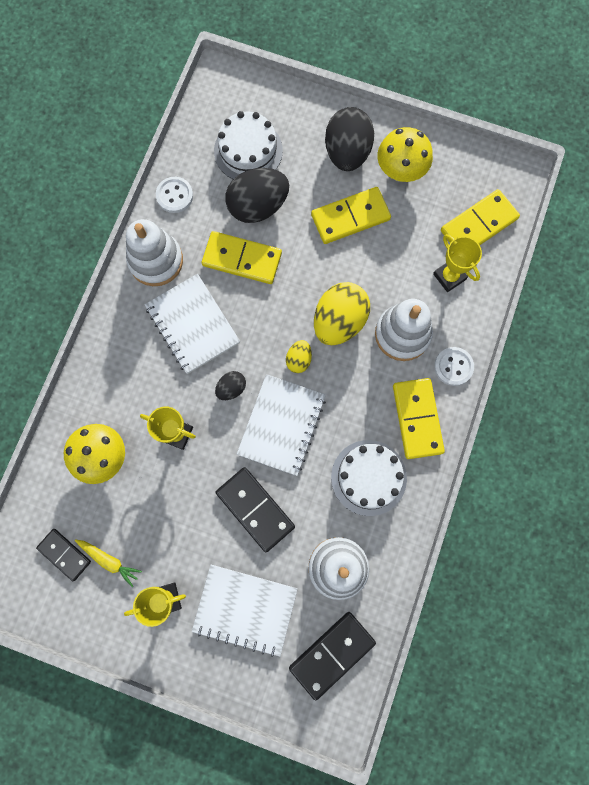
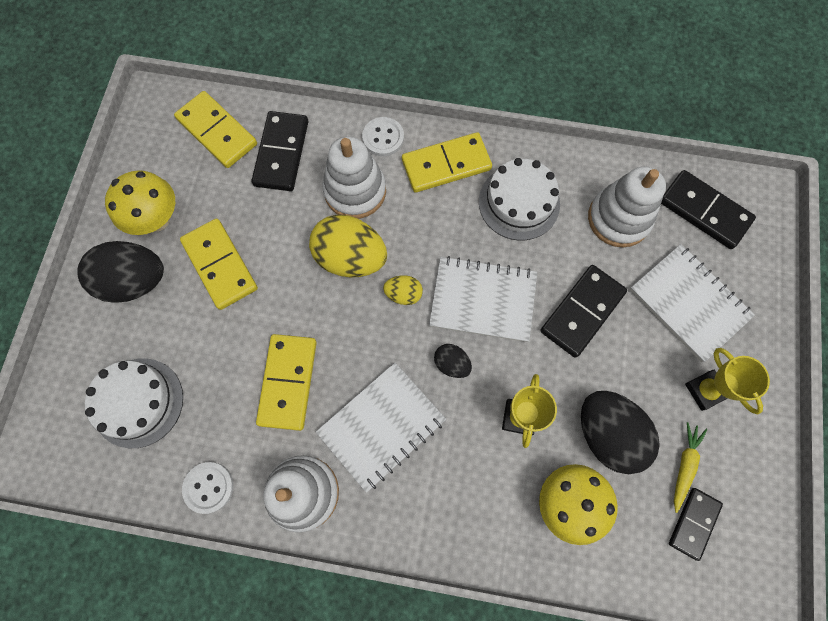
camera: 100 degrees left, 5 degrees down
white notebook [192,565,298,657] -> white notebook turned 45 degrees counterclockwise [630,244,755,362]
black egg [225,168,289,223] -> black egg moved to [581,391,659,474]
yellow trophy [433,234,482,292] -> black domino [252,111,308,191]

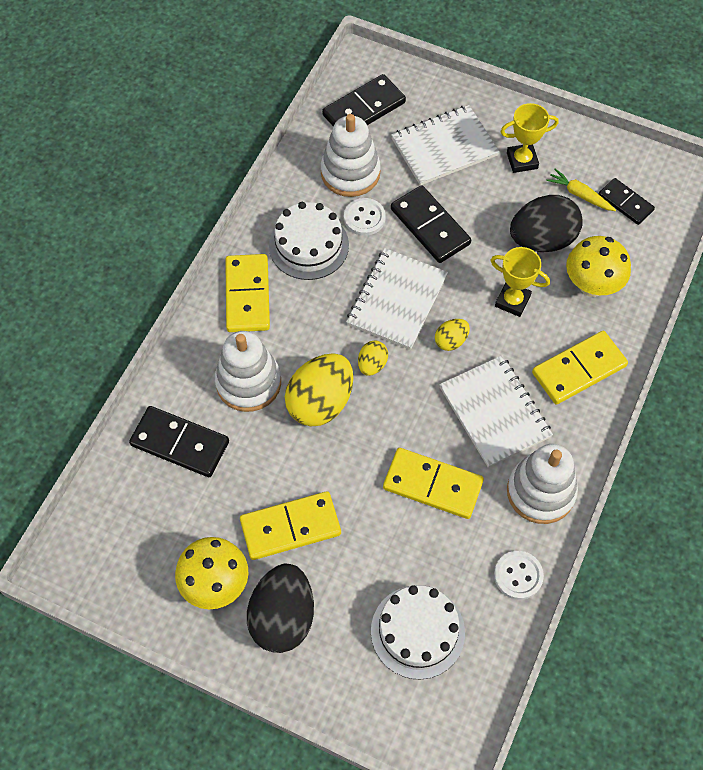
camera: 75 degrees left, 10 degrees down
yellow domino [174,91,257,168] -> yellow domino moved to [532,331,628,405]
white button [362,117,404,156] -> white button moved to [344,198,386,236]
black egg [434,344,472,378] -> yellow egg [435,319,470,351]

